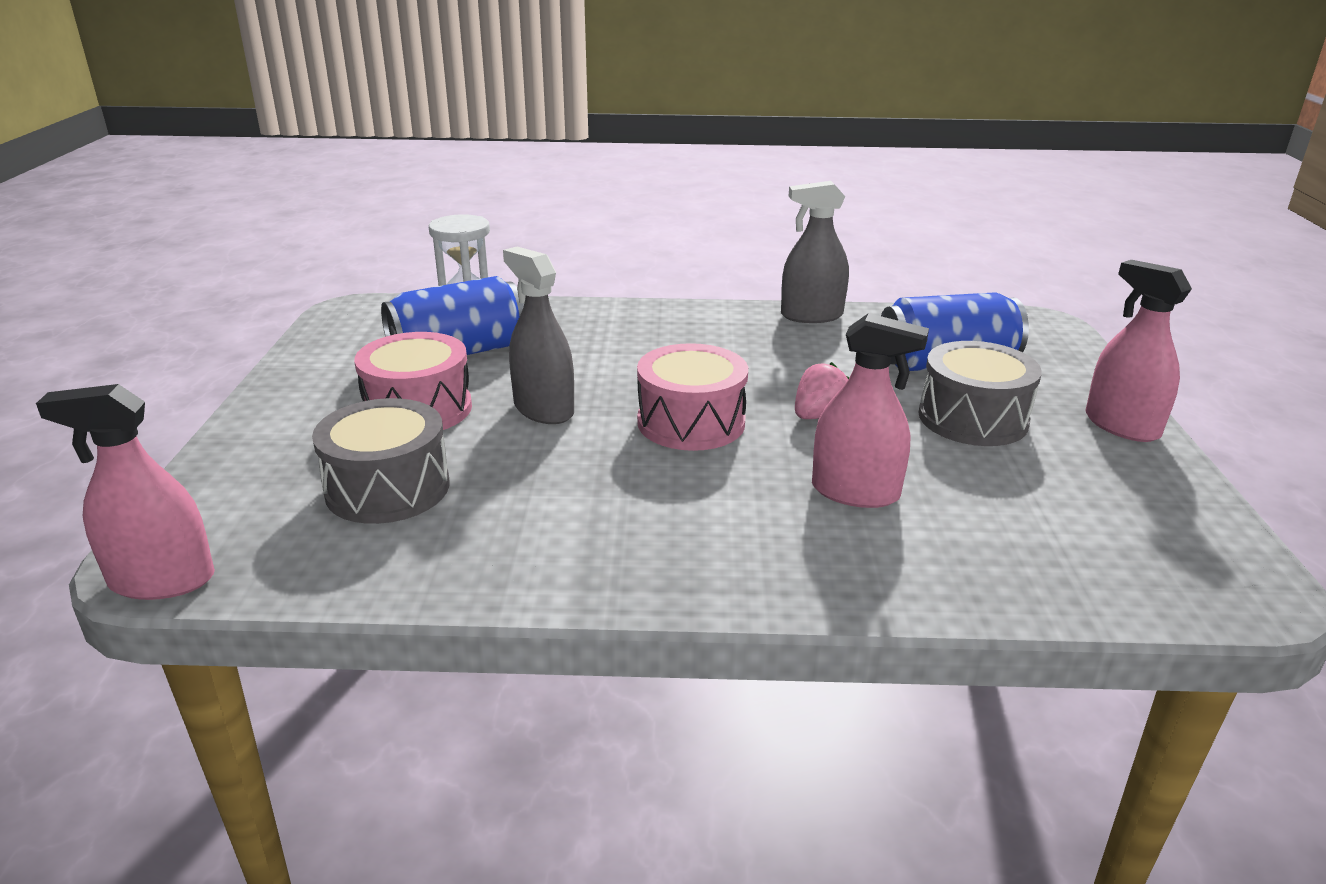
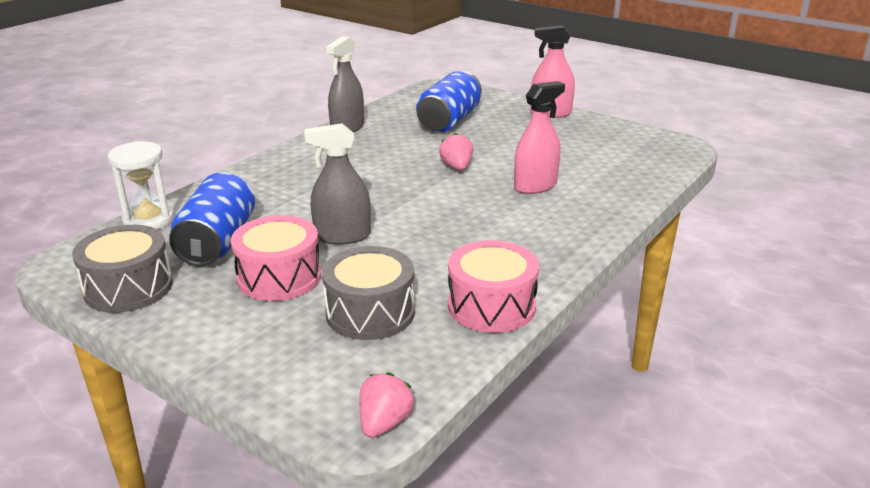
camera: 55 degrees left, 0 degrees up
pink spray bottle [36,384,215,600] -> pink strawberry [359,372,414,438]
pink drum [637,343,748,451] -> pink drum moved to [448,240,539,333]
grey drum [918,341,1042,446] -> grey drum moved to [72,225,173,313]

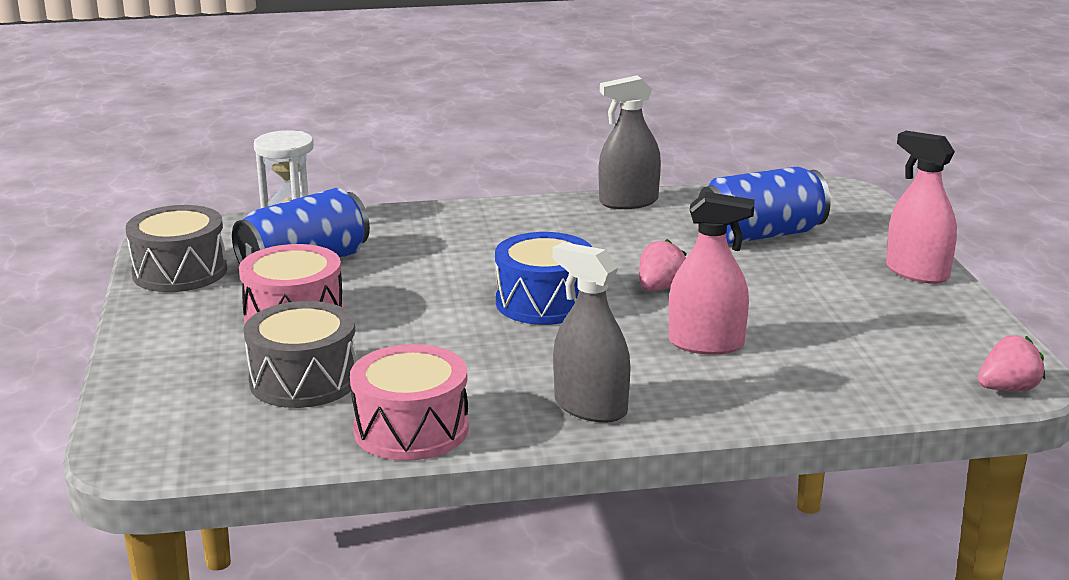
camera: 45 degrees right, 5 degrees down
grey spray bottle [305,123,371,245] -> grey spray bottle moved to [552,242,630,423]
pink strawberry [359,372,414,438] -> pink strawberry moved to [978,336,1045,391]
none -> blue drum [495,232,592,325]

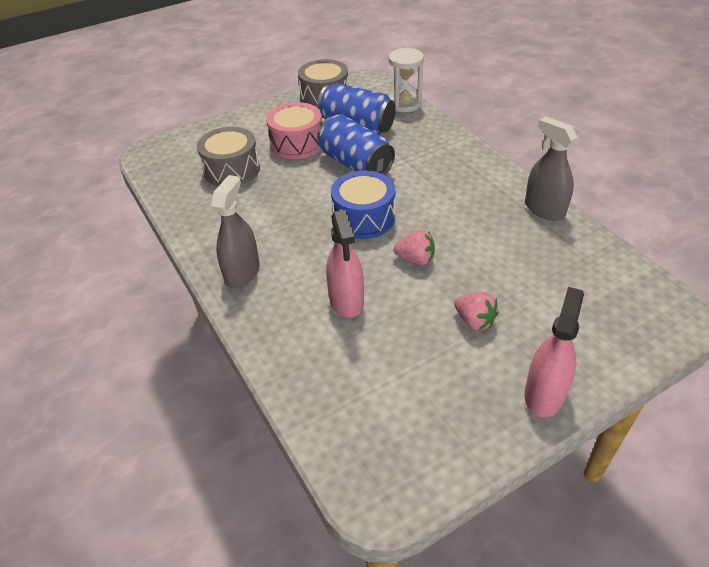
camera: 70 degrees right, 20 degrees up
pink drum [350,344,469,461] -> none
blue can [699,167,830,244] -> blue can moved to [317,114,395,175]
pink strawberry [978,336,1045,391] -> pink strawberry moved to [454,292,499,331]

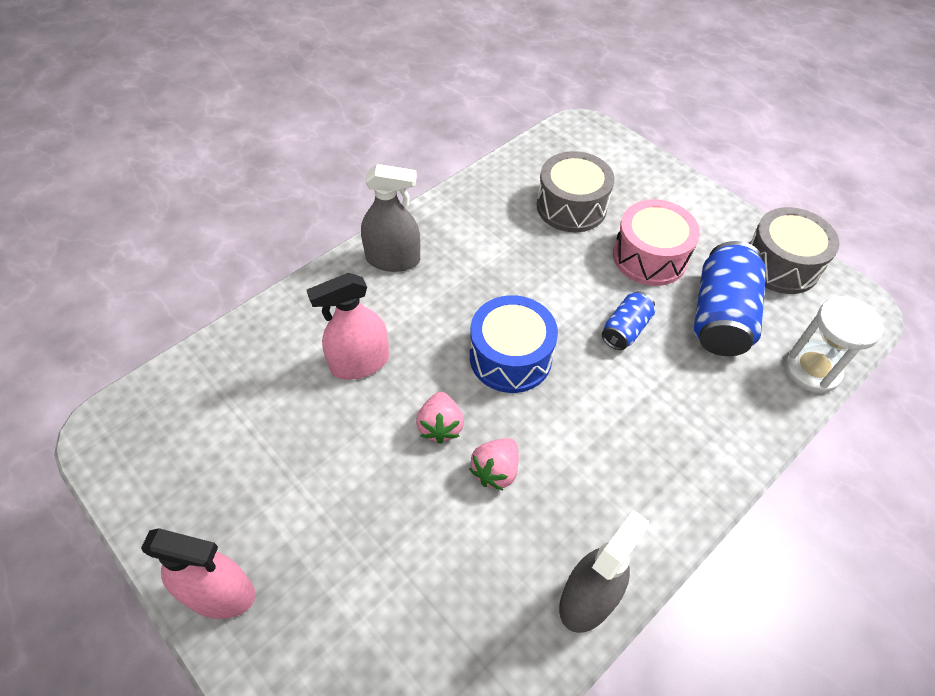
camera: 75 degrees right, 10 degrees up
blue can [317,114,395,175] -> blue can [602,291,655,350], size x0.54
pink strawberry [454,292,499,331] -> pink strawberry moved to [469,438,519,491]

